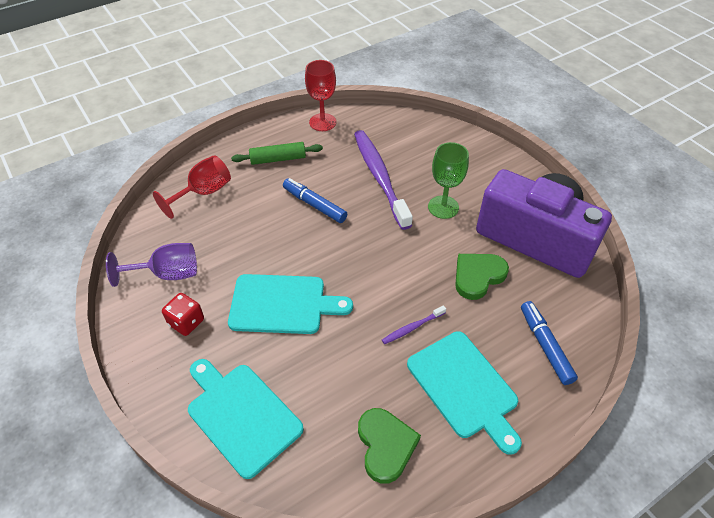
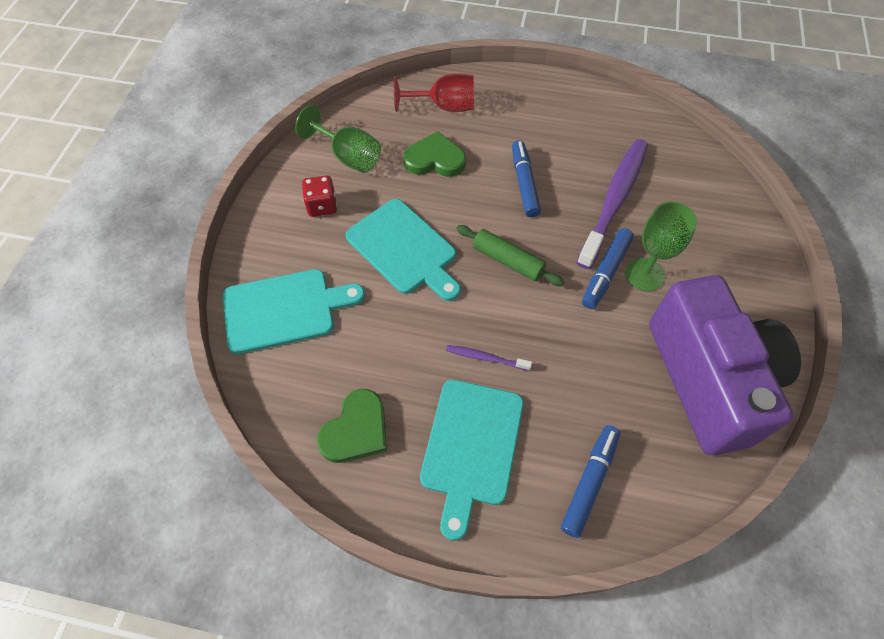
camera: 45 degrees right, 10 degrees up
purple goblet [106,243,197,287] -> green goblet [295,105,381,173]
turquoise cutting board [188,359,304,479] -> turquoise cutting board turned 75 degrees clockwise [223,269,365,354]
green rolling pin [231,142,323,165] -> green rolling pin moved to [456,225,564,286]
red goblet [305,60,336,131] -> none
green heart [455,254,509,300] -> green heart moved to [403,131,466,177]
none -> blue marker [582,228,634,309]

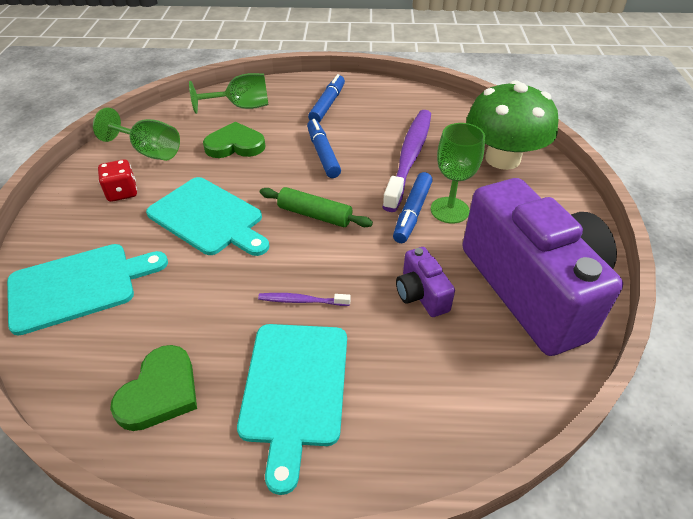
camera: 10 degrees left, 15 degrees down
red goblet [394,73,474,112] -> green goblet [189,73,268,114]
blue marker [561,425,620,538] -> blue marker moved to [308,74,345,123]
none -> purple camera [396,247,455,317]
none -> green mushroom [466,80,558,170]

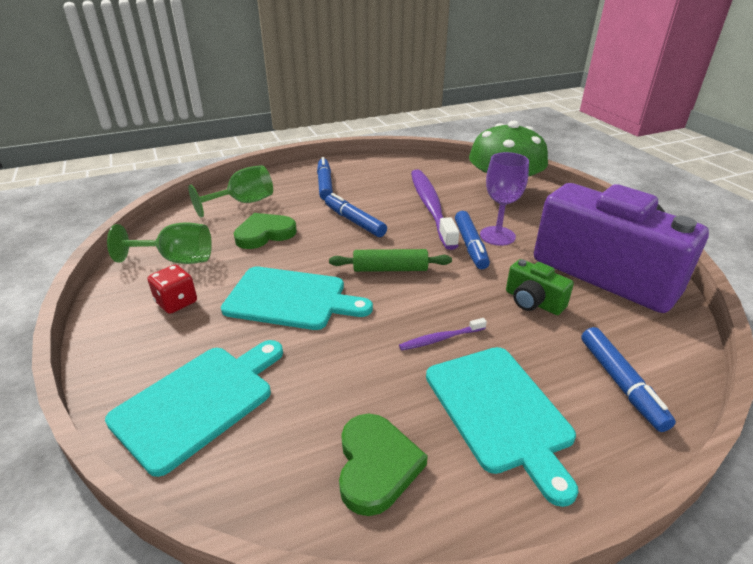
camera: 25 degrees left, 10 degrees down
purple camera [396,247,455,317] -> green camera [506,259,574,315]
green goblet [431,123,485,224] -> purple goblet [480,152,529,246]
none -> blue marker [581,327,676,432]

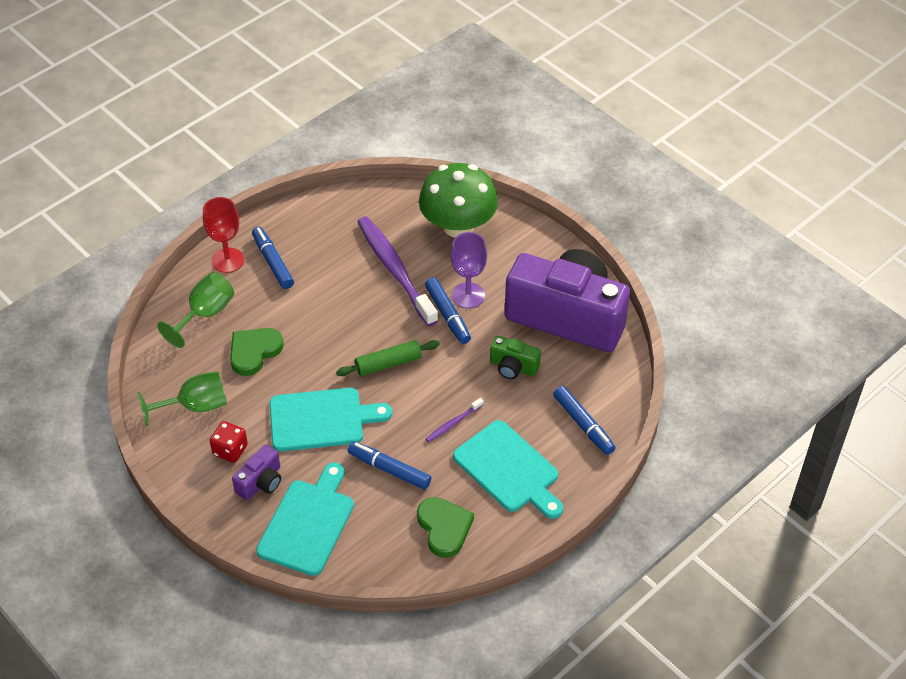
camera: 20 degrees left, 15 degrees up
blue marker [325,193,387,237] -> blue marker moved to [348,441,432,490]
none -> red goblet [203,197,244,273]
none -> purple camera [232,444,281,500]

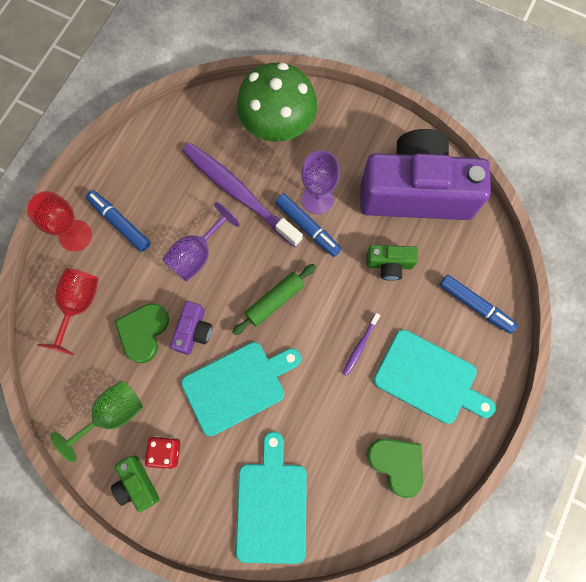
camera: 20 degrees left, 25 degrees up
green goblet [157,272,234,348] -> red goblet [38,268,99,355]
purple camera [232,444,281,500] -> purple camera moved to [170,301,212,355]
blue marker [348,441,432,490] -> none
none -> green camera [111,456,160,512]
none -> purple goblet [162,202,240,281]

